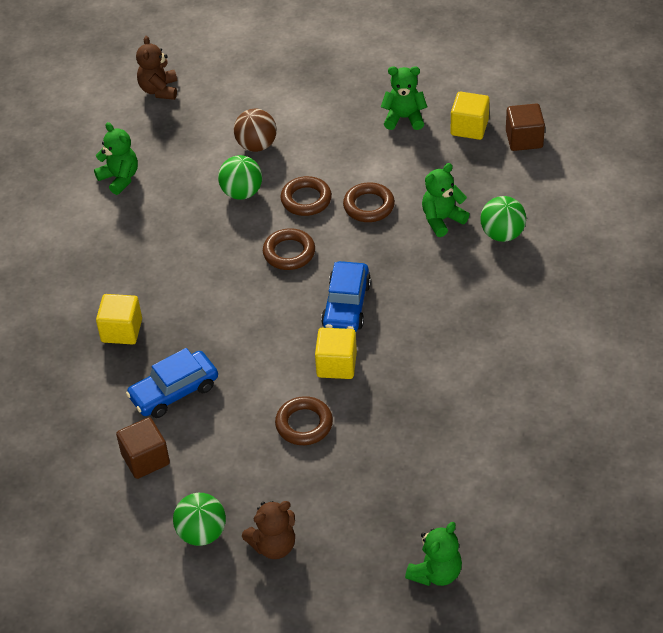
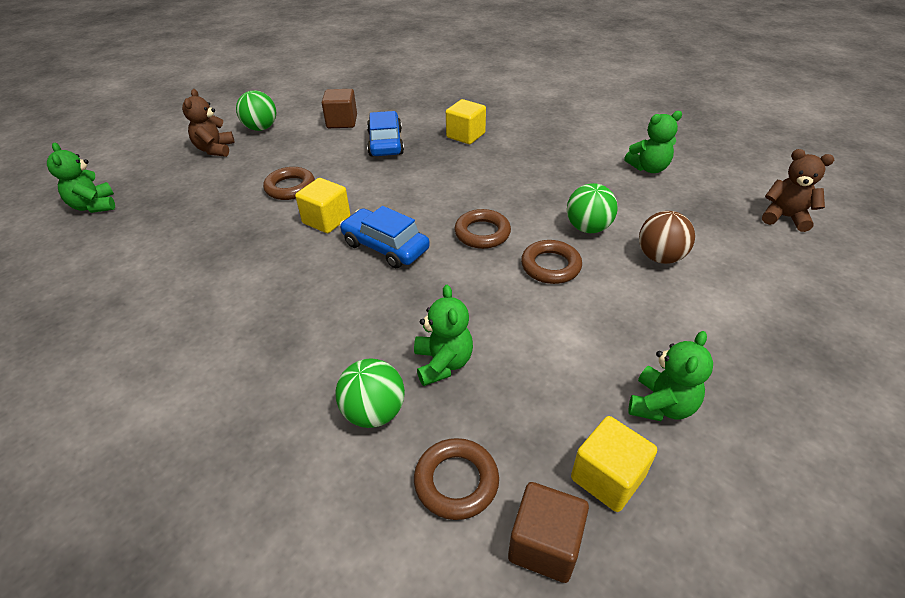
camera: 115 degrees right, 5 degrees down
brown ring [343,182,395,222] -> brown ring moved to [414,438,499,520]

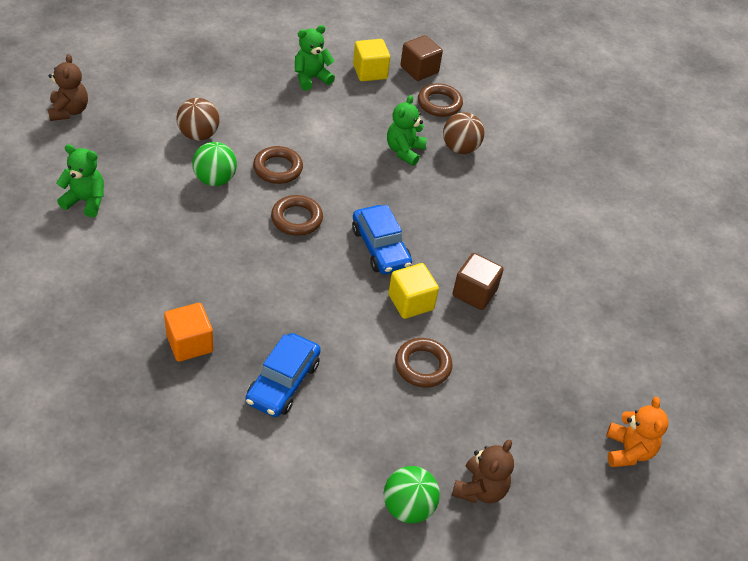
camera: 155 degrees left, 5 degrees up
green teddy bear [47,143,115,213] -> orange teddy bear [606,397,669,467]
brown cube [322,89,357,128] -> brown cube moved to [452,253,504,310]
green ball [336,358,405,428] -> brown ball [443,112,484,154]
yellow cube [446,99,486,144] -> orange cube [164,303,214,362]
brown teddy bear [762,149,834,232] -> brown teddy bear turned 150 degrees counterclockwise [48,54,88,121]

